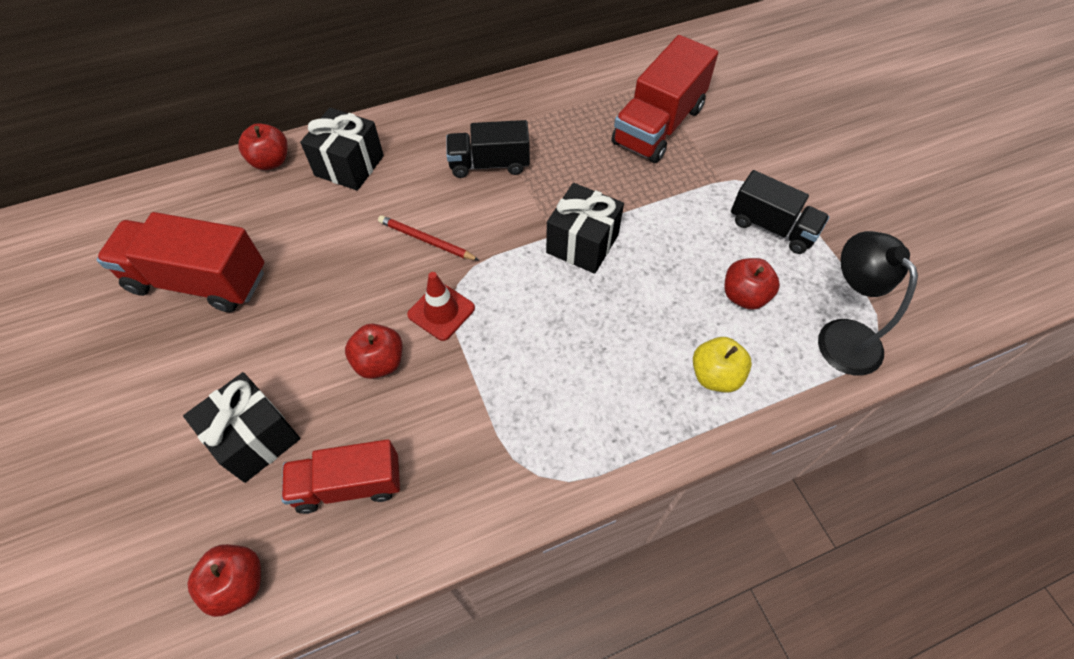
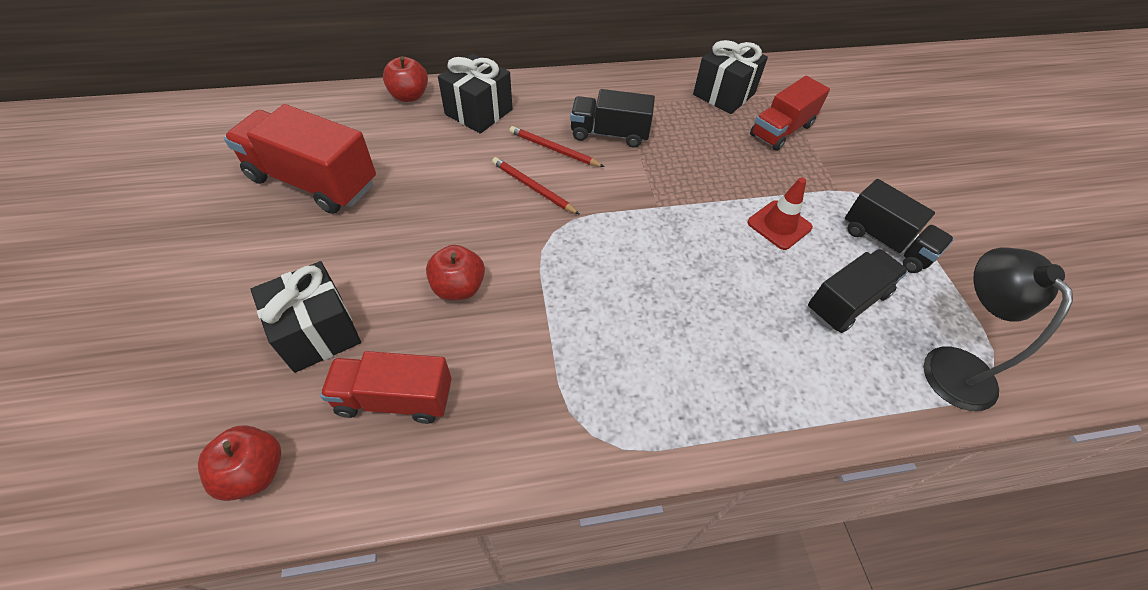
camera: 10 degrees right, 5 degrees down
red traffic cone [407,272,475,341] -> red traffic cone moved to [748,178,813,250]
black gift [546,183,624,274] -> black gift moved to [693,39,768,114]
red truck [611,35,718,163] -> red truck [750,76,830,151], size x0.66
yellow apple [693,337,752,393] -> none
red apple [724,258,780,310] -> black truck [808,249,908,333]
none -> red pencil [509,126,604,167]

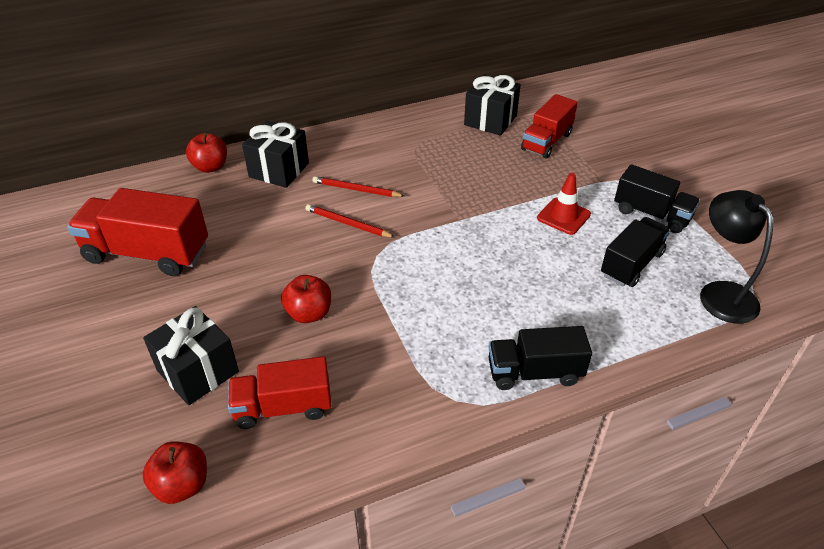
camera: 10 degrees left, 10 degrees down
black truck [570,89,655,148] -> black truck moved to [488,326,592,390]

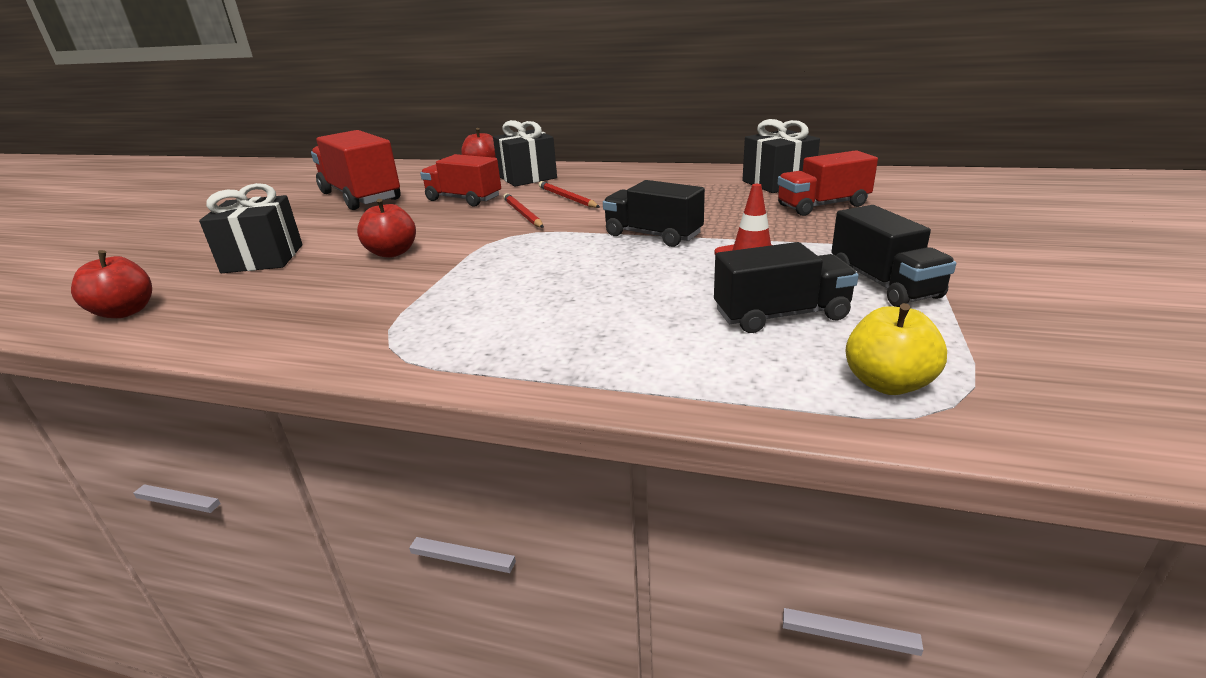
camera: 40 degrees right, 15 degrees down
red truck [228,356,332,429] -> red truck moved to [420,154,501,207]
black truck [488,326,592,390] -> black truck moved to [603,180,705,247]
black lamp [700,190,773,323] -> yellow apple [846,303,947,395]

